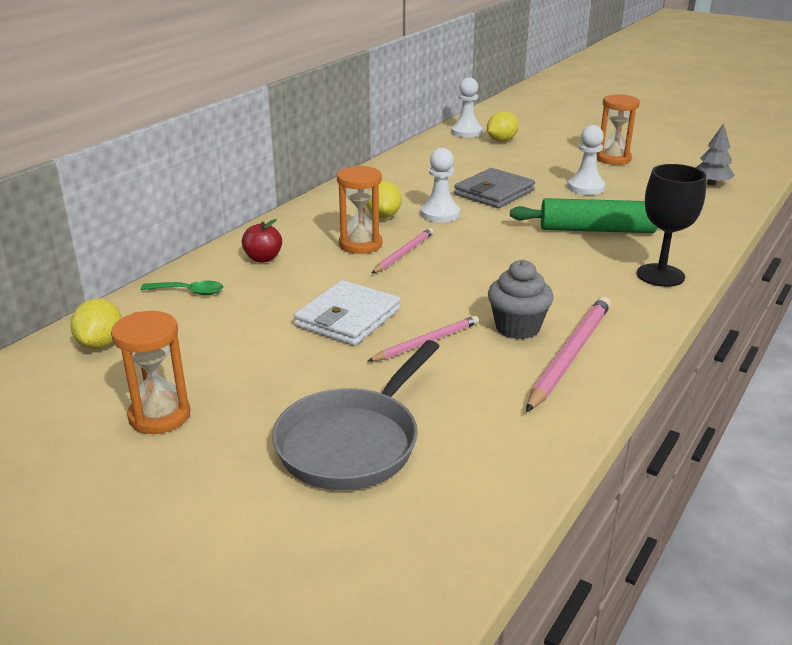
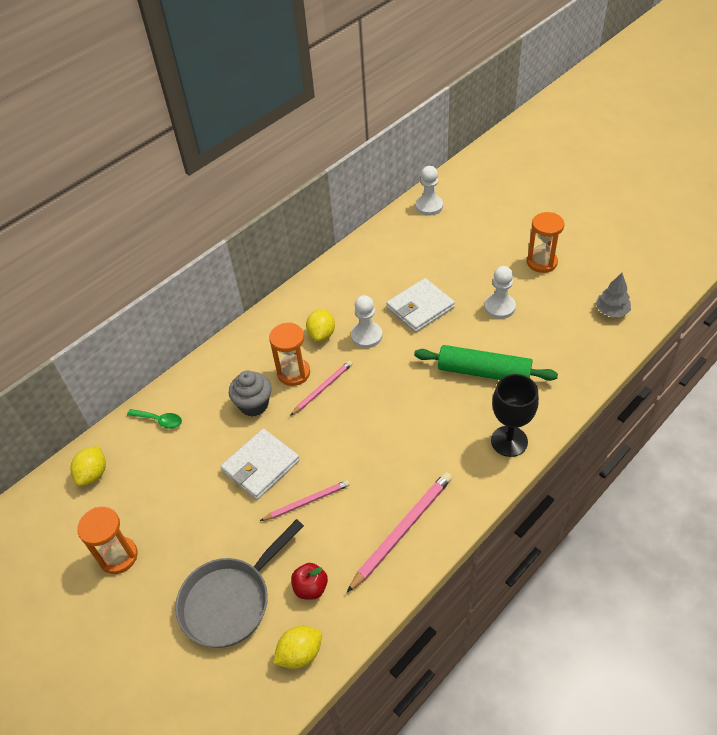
camera: 15 degrees right, 20 degrees up
red apple [242,219,282,263] -> red apple moved to [291,563,328,600]
grey wallet [454,168,535,208] -> white wallet [386,278,455,332]
yellow lemon [487,111,519,142] -> yellow lemon moved to [273,626,322,669]
grey cupcake [488,260,554,339] -> grey cupcake moved to [229,370,272,416]

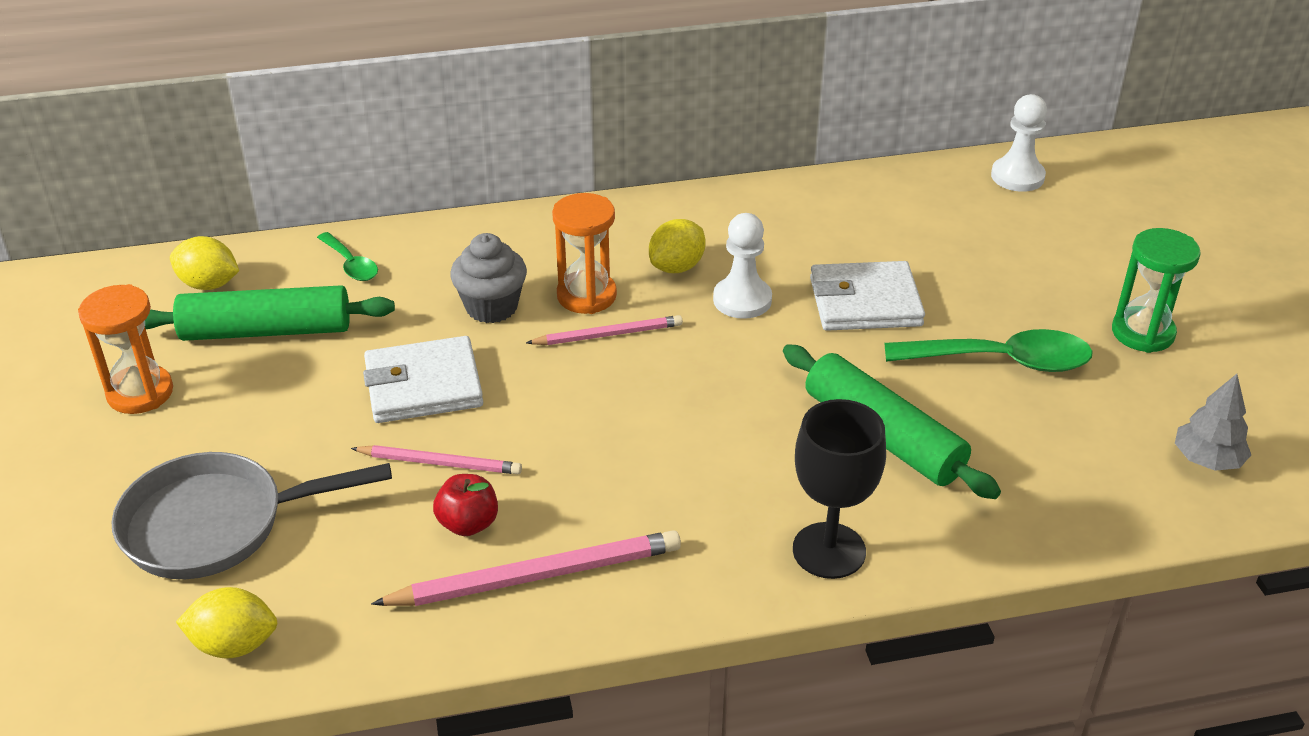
camera: 30 degrees right, 10 degrees down
yellow lemon [70,446,106,486] -> yellow lemon turned 60 degrees clockwise [170,236,239,290]
red apple [291,563,328,600] -> red apple moved to [433,474,498,536]
white pawn [484,266,516,319] -> green spoon [884,329,1093,372]
orange hourglass [527,212,564,273] -> green hourglass [1112,228,1201,353]
none -> green rolling pin [145,285,395,341]

